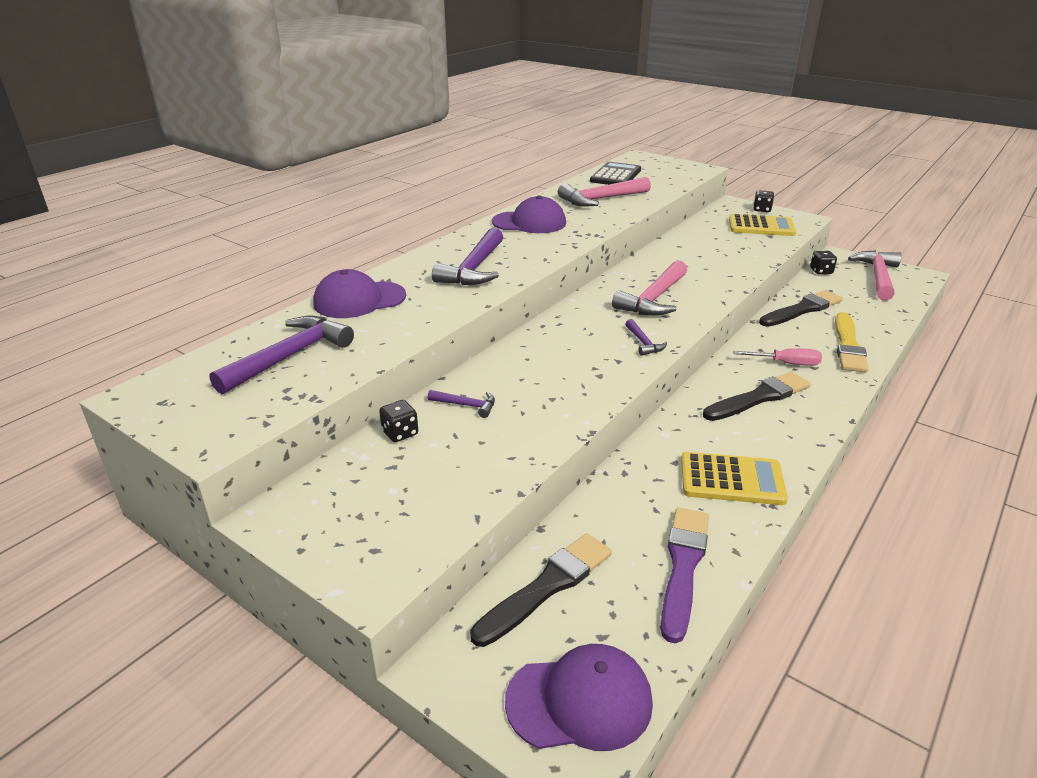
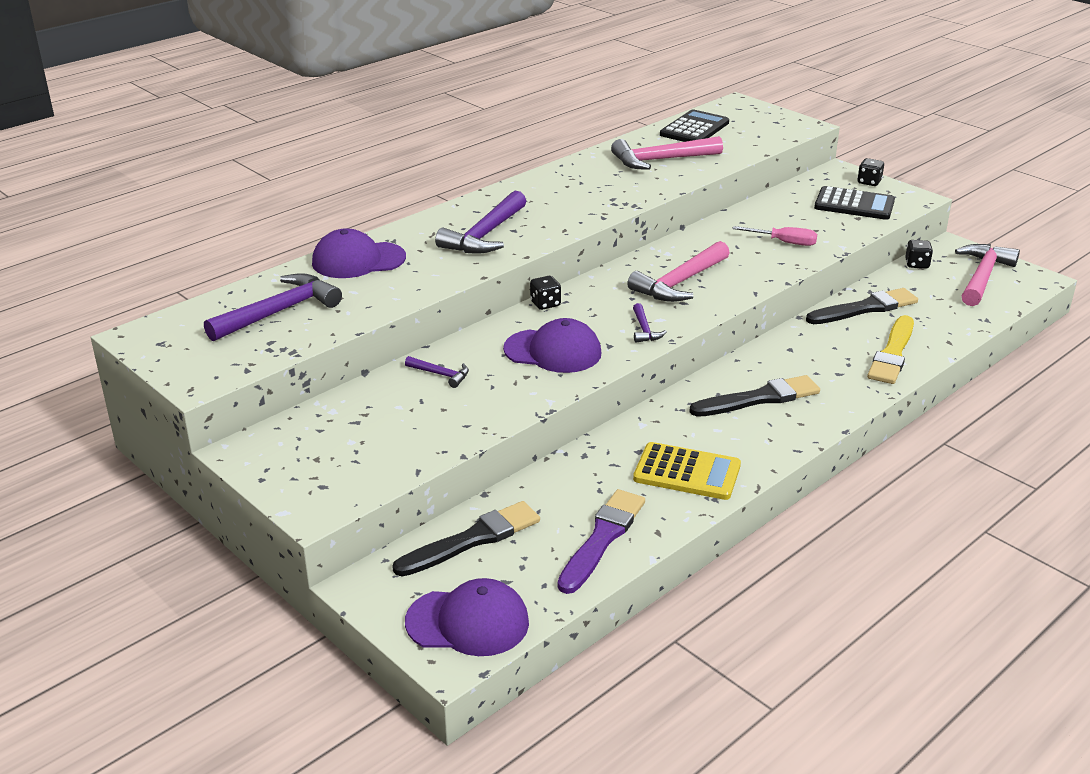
camera: 10 degrees right, 0 degrees up
black dice [379,400,418,442] -> black dice moved to [530,276,561,310]
purple cap [492,195,566,233] -> purple cap moved to [503,318,602,373]
yellow calculator [729,214,796,236] -> black calculator [814,186,895,220]
pink screwdriver [733,348,822,366] -> pink screwdriver moved to [732,226,817,246]

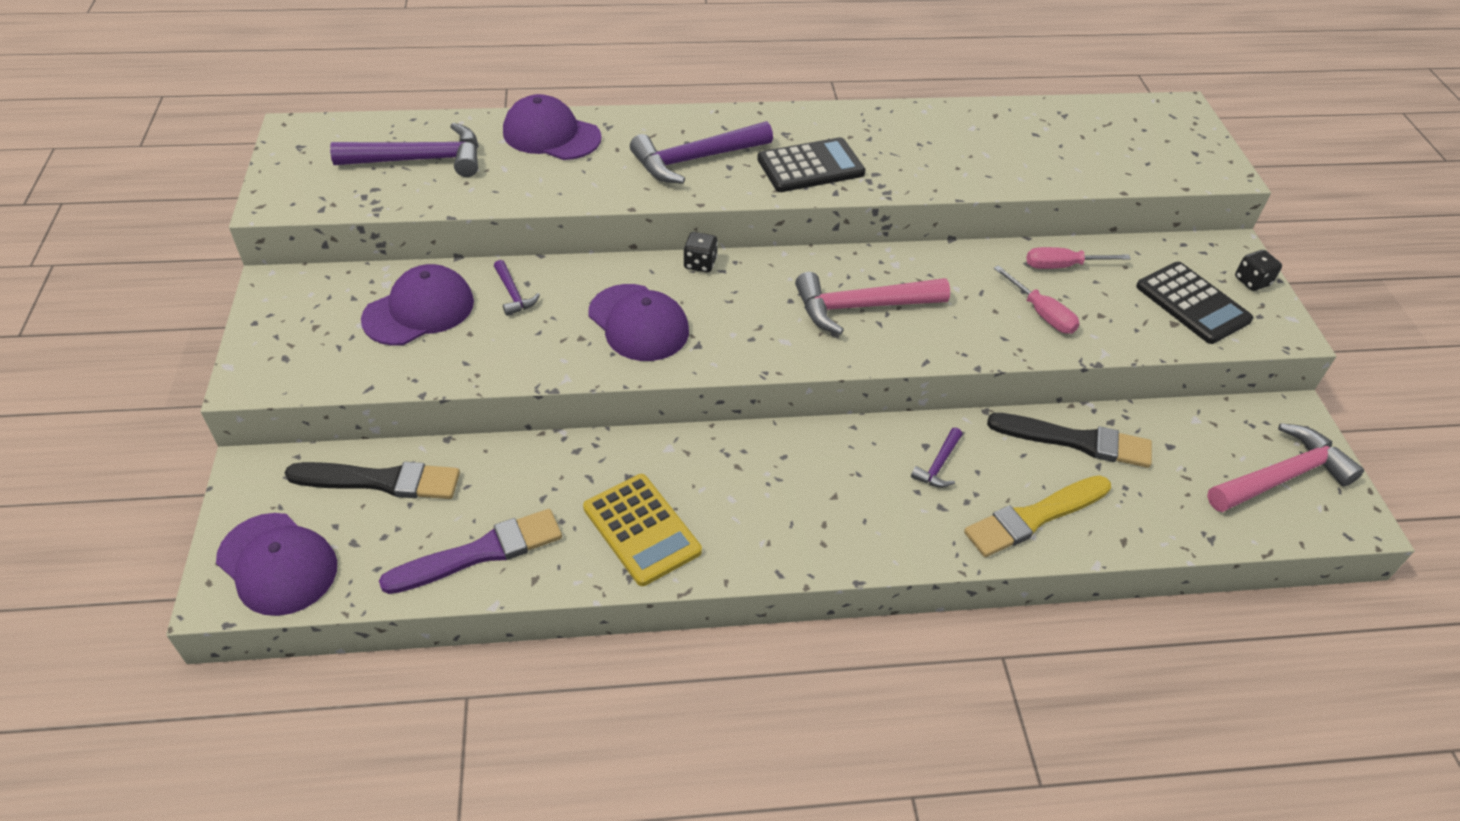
camera: 35 degrees right, 15 degrees up
pink hammer [611,136,723,170] -> none
purple hammer [633,303,667,343] -> purple hammer moved to [911,428,962,488]
black calculator [660,109,729,142] -> black calculator moved to [757,137,866,192]
black brush [689,375,820,417] -> none
black dice [905,240,933,269] -> none
none -> purple cap [361,264,474,346]
none -> pink screwdriver [1026,247,1131,269]

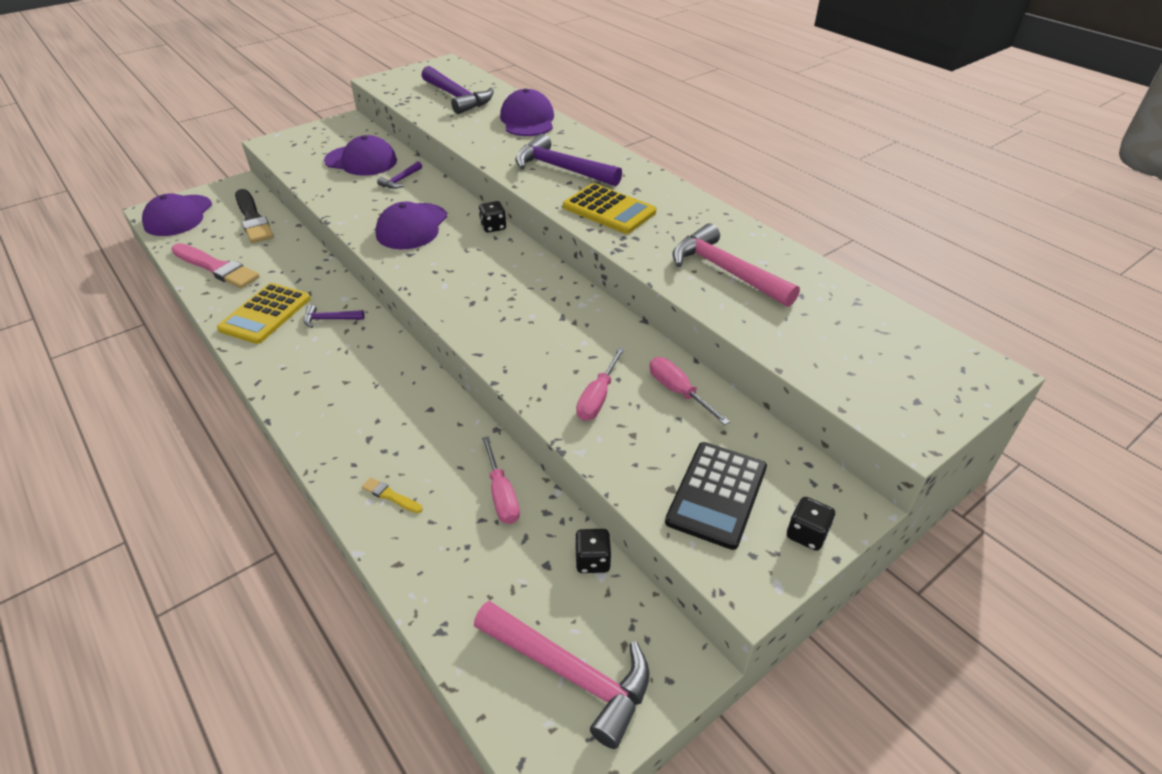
camera: 60 degrees right, 5 degrees down
purple brush [379,509,562,594] -> pink brush [171,243,260,288]
black calculator [757,137,866,192] -> yellow calculator [563,183,656,234]
pink hammer [795,272,950,335] -> pink hammer moved to [673,223,800,307]
purple hammer [911,428,962,488] -> purple hammer moved to [304,305,365,328]
yellow brush [964,475,1111,557] -> yellow brush [361,477,423,513], size x0.44
black brush [987,413,1152,468] -> pink screwdriver [482,436,520,524]
none -> black dice [575,529,612,573]

